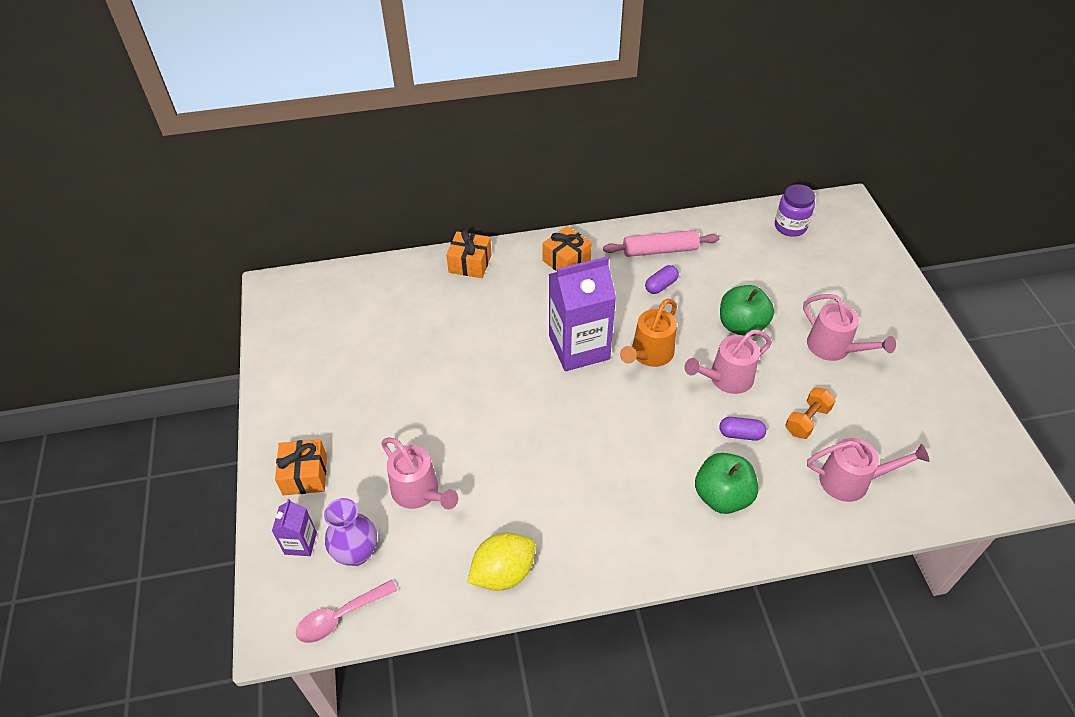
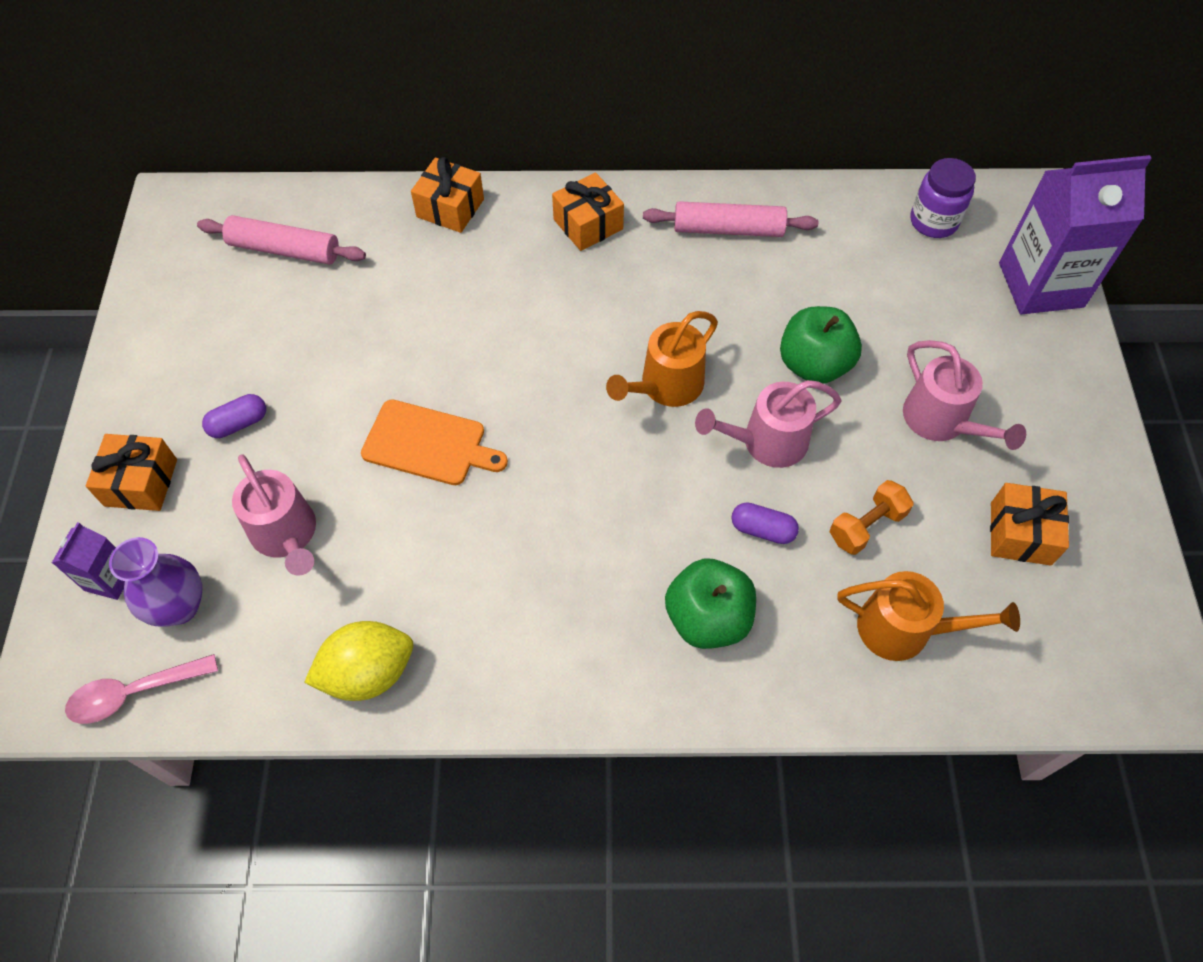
camera: 10 degrees right, 10 degrees up
purple carton [549,256,616,371] -> purple carton moved to [999,155,1152,314]
purple capsule [645,265,679,294] -> purple capsule moved to [202,394,266,438]
pink watering can [807,438,930,502] -> orange watering can [838,571,1020,661]
none -> pink rolling pin [197,215,366,265]
none -> orange cutting board [361,399,508,485]
none -> orange gift [990,483,1069,566]

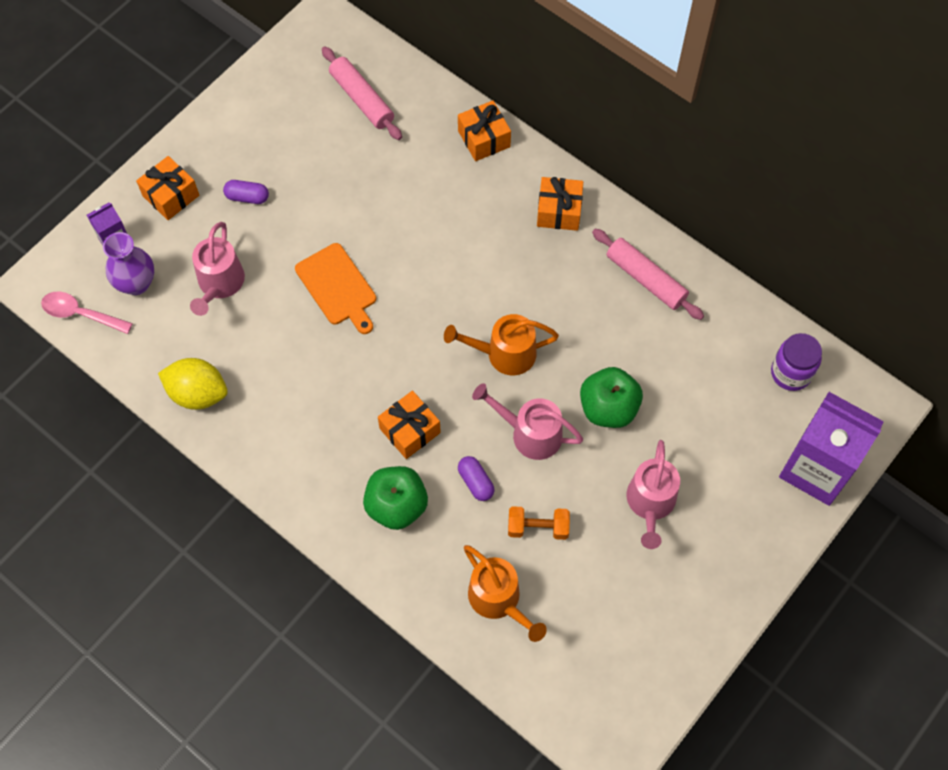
camera: 40 degrees right, 5 degrees up
orange gift [990,483,1069,566] -> orange gift moved to [378,391,441,459]

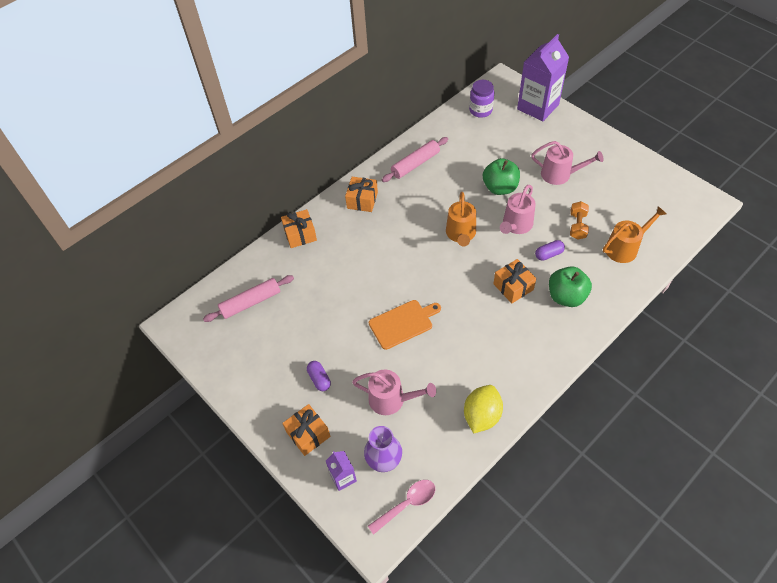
camera: 80 degrees left, 10 degrees down
pink spoon [41,292,133,334] -> pink spoon turned 150 degrees counterclockwise [368,480,435,535]
purple capsule [223,180,269,204] -> purple capsule turned 45 degrees counterclockwise [307,361,331,391]

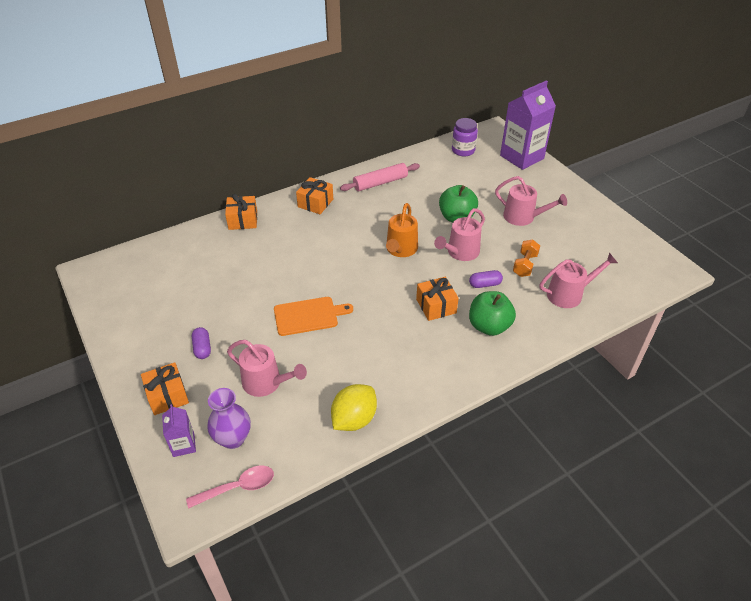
camera: 10 degrees right, 10 degrees down
pink rolling pin [203,275,294,322] -> none
orange watering can [603,206,666,263] -> pink watering can [540,253,618,308]

